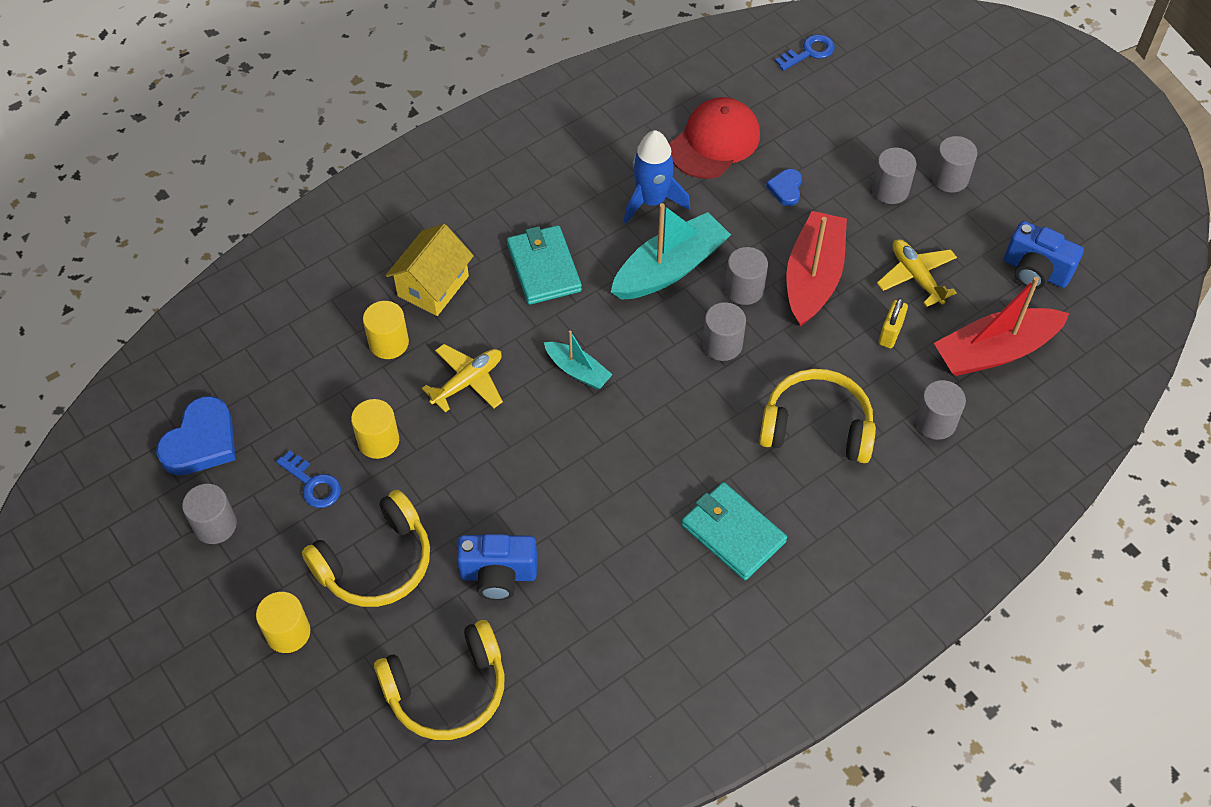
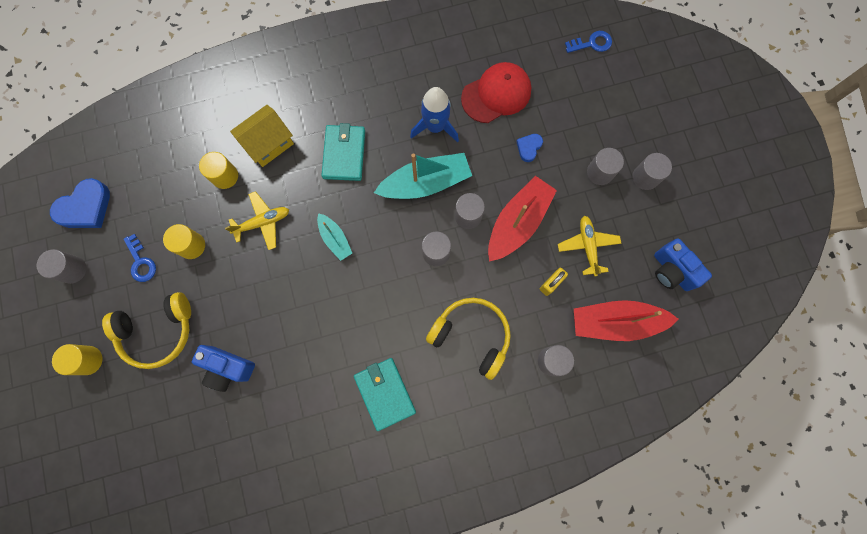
camera: 20 degrees right, 20 degrees up
yellow headphones [374,620,505,740] -> none

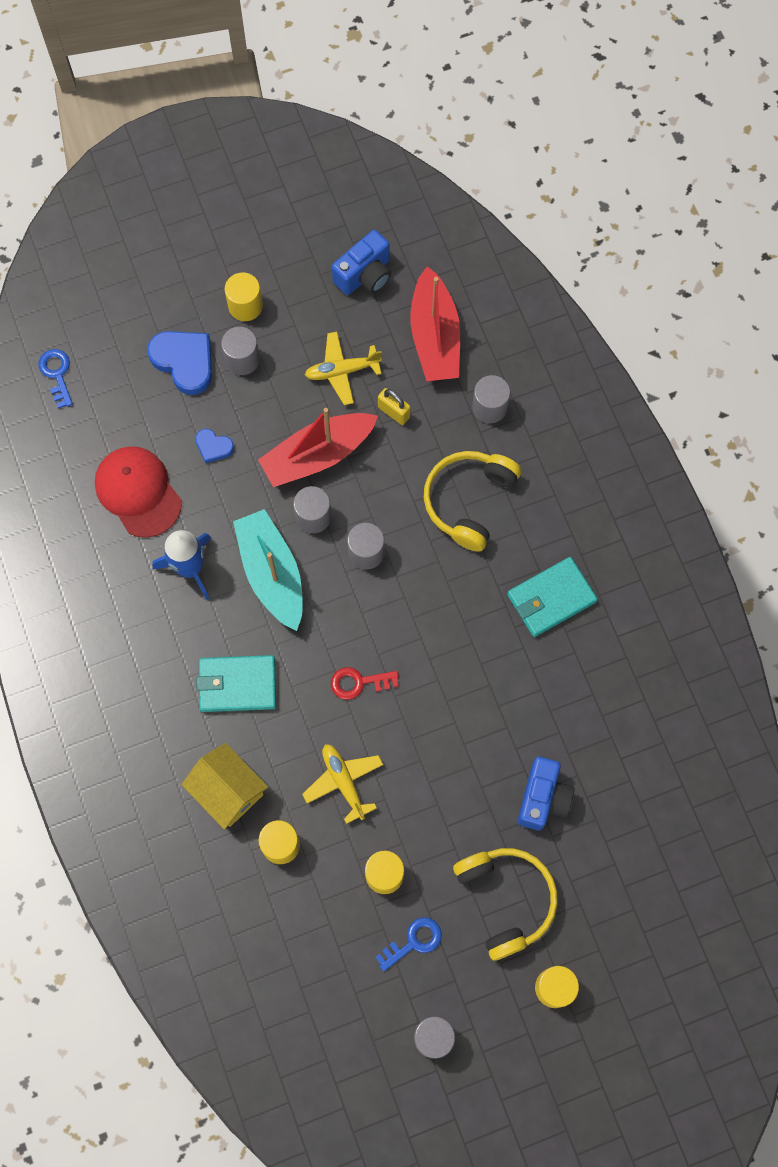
camera: 95 degrees left, 5 degrees down
blue heart [50,178,110,228] -> blue heart moved to [147,331,212,395]
turquoise boat [317,213,352,261] -> red key [331,667,399,700]
red boat [488,176,557,261] -> red boat turned 60 degrees counterclockwise [258,408,378,487]
grey cylinder [632,153,672,190] -> yellow cylinder [225,272,263,321]

